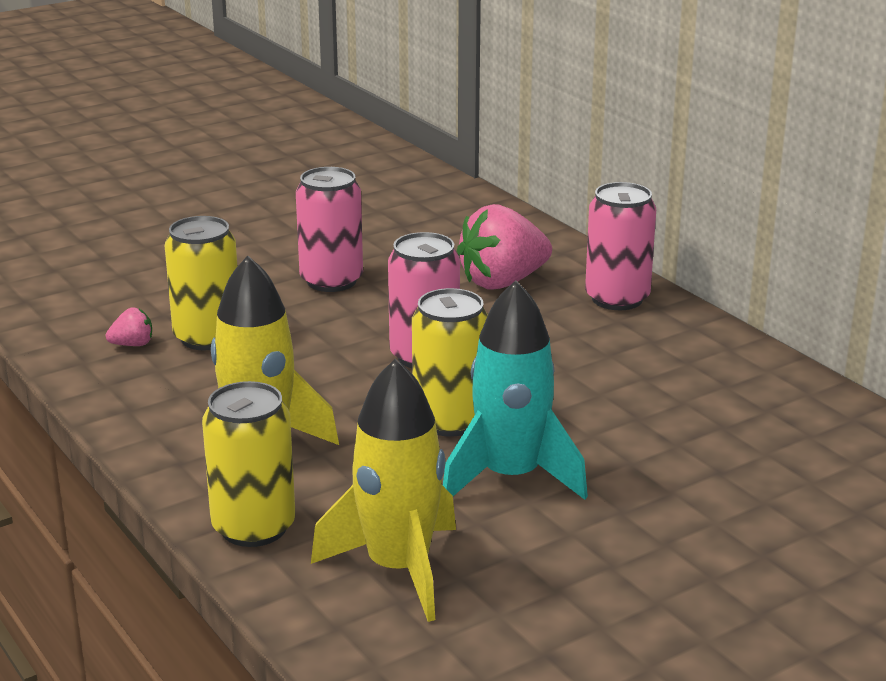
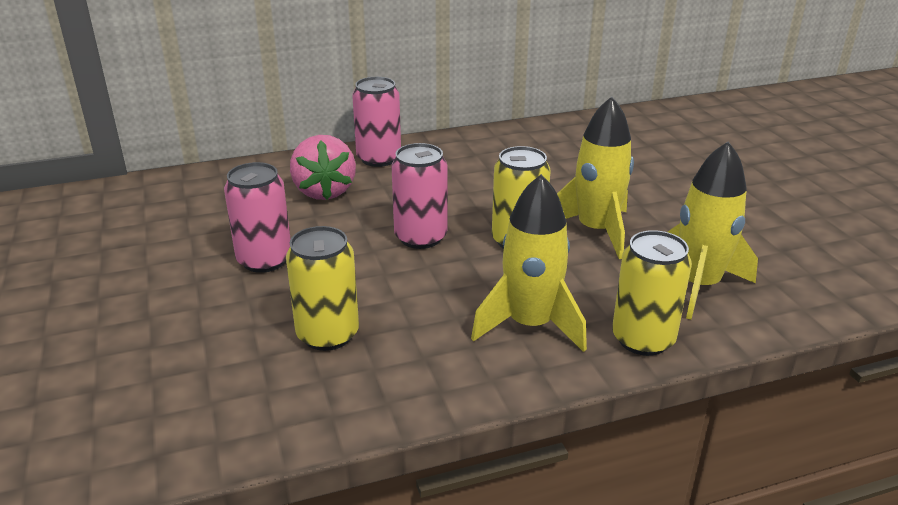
camera: 75 degrees left, 5 degrees up
pink strawberry [106,308,152,346] -> none
turquoise rocket [443,280,588,500] -> yellow rocket [557,97,634,259]

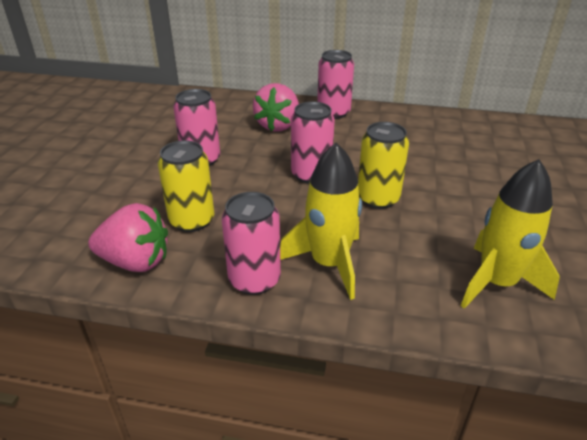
camera: 30 degrees right, 5 degrees up
yellow rocket [557,97,634,259] -> none
yellow can [612,230,692,356] -> none
none -> pink strawberry [88,203,168,272]
none -> pink can [222,192,281,295]

